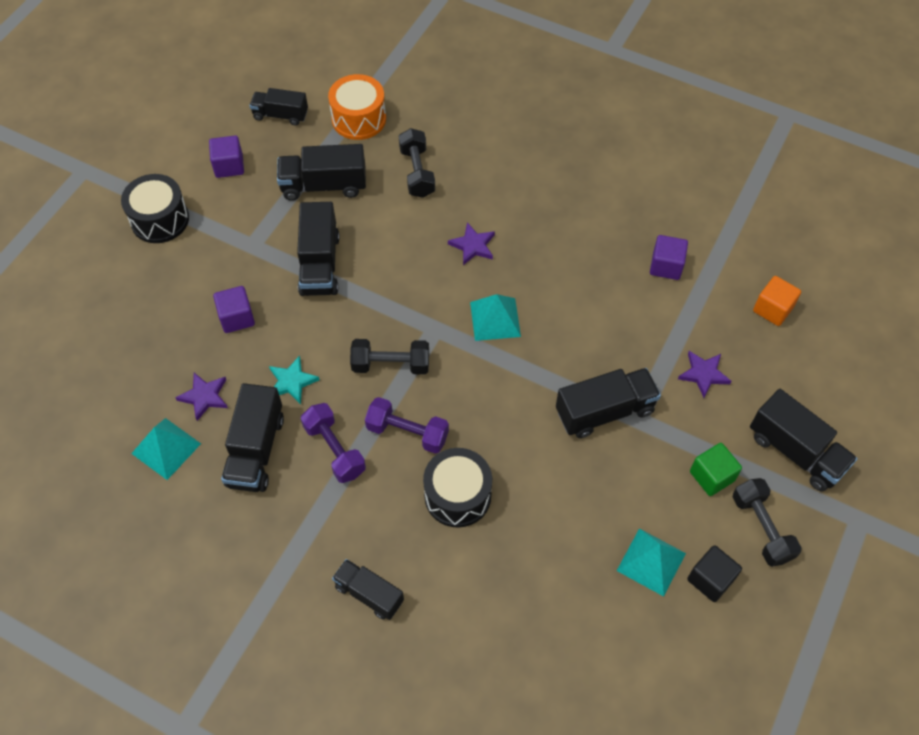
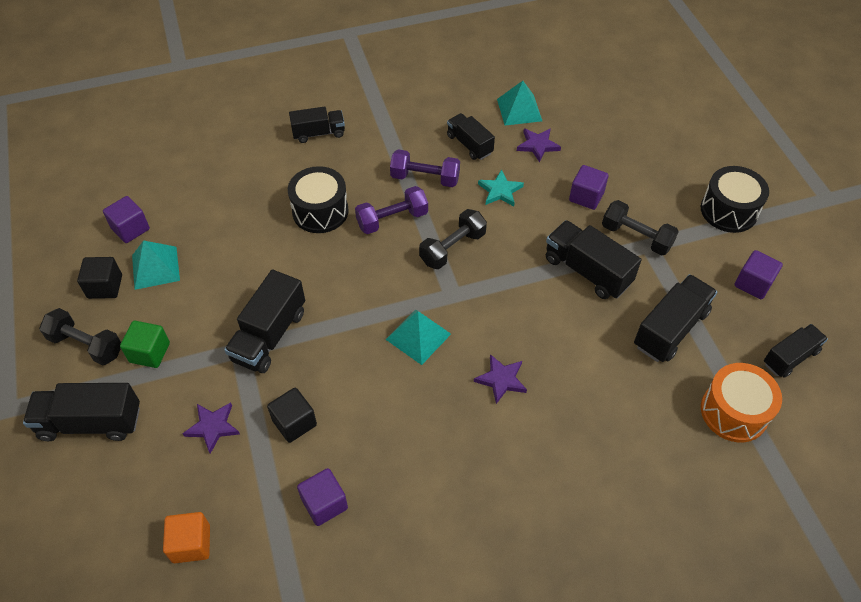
camera: 135 degrees right, 5 degrees down
black truck [221,383,284,492] -> black truck [447,113,495,160], size x0.66
black dumbbell [399,128,435,198] -> black dumbbell moved to [602,200,679,256]
none -> purple cube [103,196,150,243]
none -> black cube [267,388,317,443]

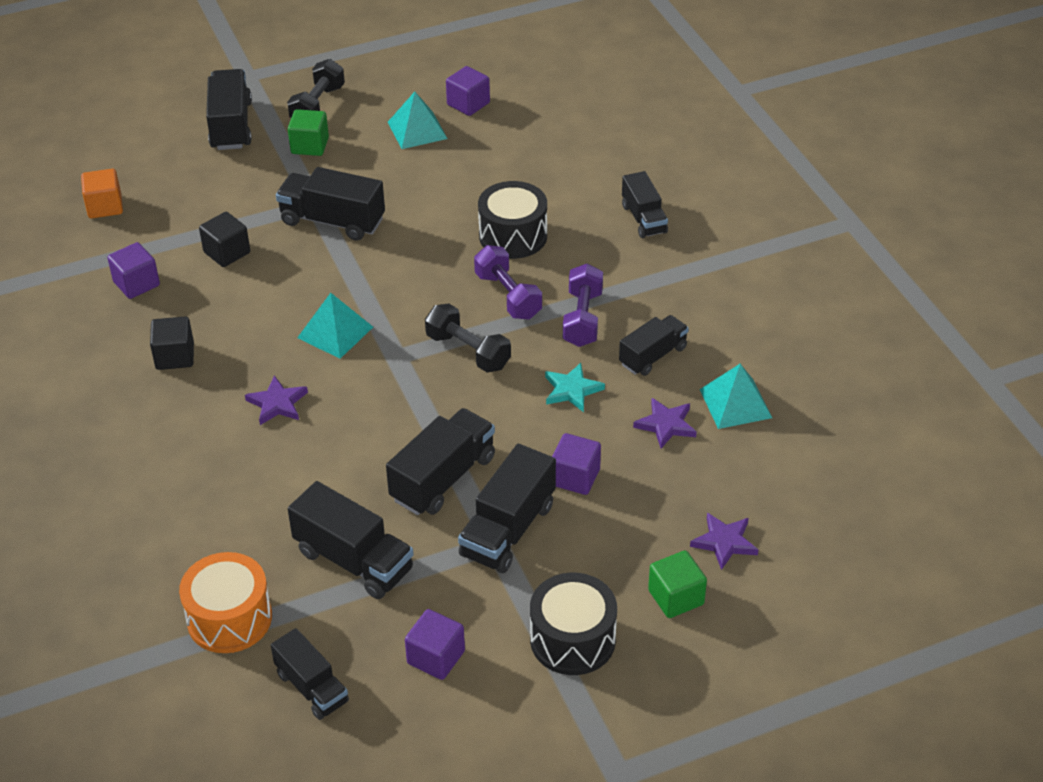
camera: 85 degrees right, 10 degrees down
black cube [77,257,122,299] -> black cube moved to [150,316,194,370]
purple star [182,402,240,454] -> purple star moved to [690,513,758,570]
black dumbbell [602,200,679,256] -> black truck [458,444,556,573]
none -> green cube [648,551,707,618]

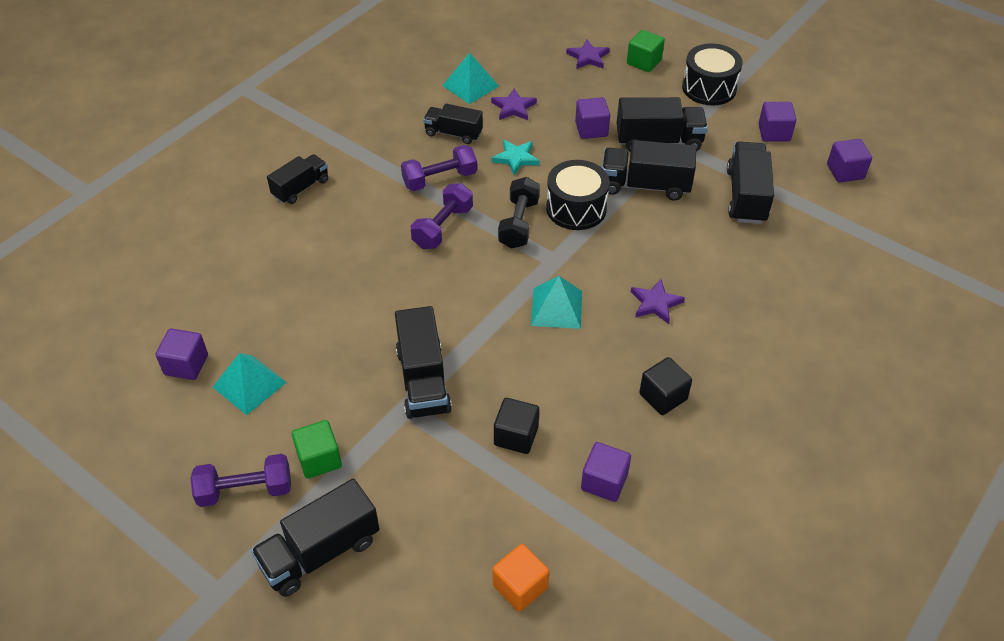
camera: 120 degrees left, 5 degrees up
orange drum [179,552,272,653] -> none
black truck [271,628,349,720] -> purple cube [827,139,872,183]
black dumbbell [287,59,345,118] -> purple dumbbell [191,454,291,507]
black drum [478,181,547,259] -> black drum moved to [546,160,610,230]

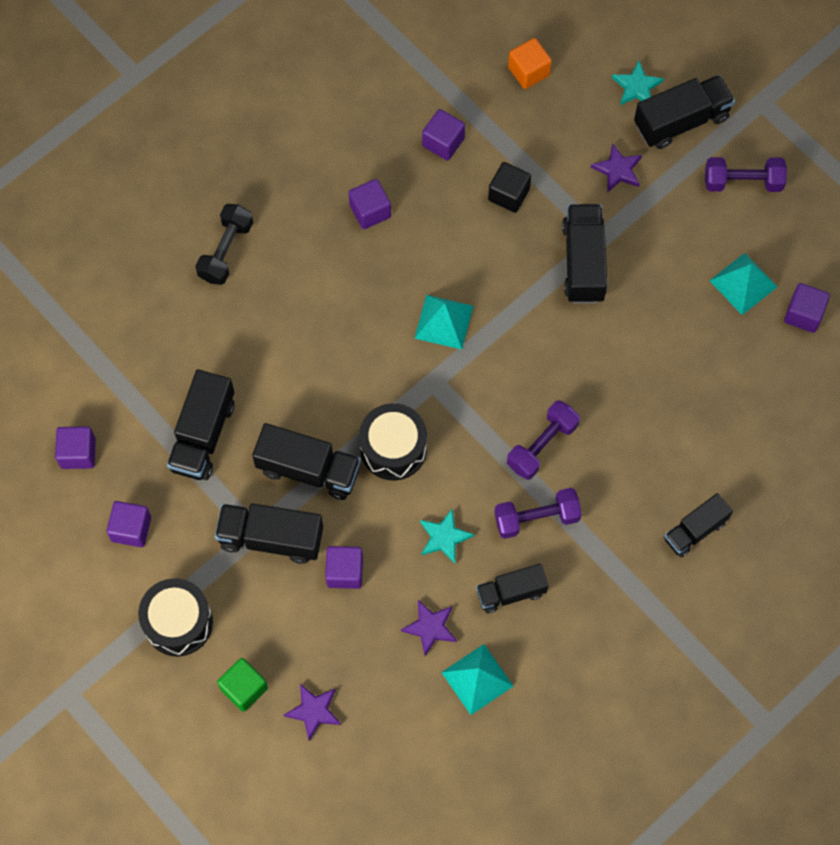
camera: 170 degrees left, 20 degrees up
green cube [292,420,342,479] -> none
black truck [423,104,483,144] -> black truck turned 135 degrees clockwise [476,564,549,613]
black dumbbell [498,177,540,249] -> black dumbbell moved to [195,204,253,285]
purple star [631,279,685,324] -> purple star moved to [591,143,642,193]
black cube [639,357,692,415] -> purple cube [349,179,391,229]
none -> turquoise star [612,61,664,105]

